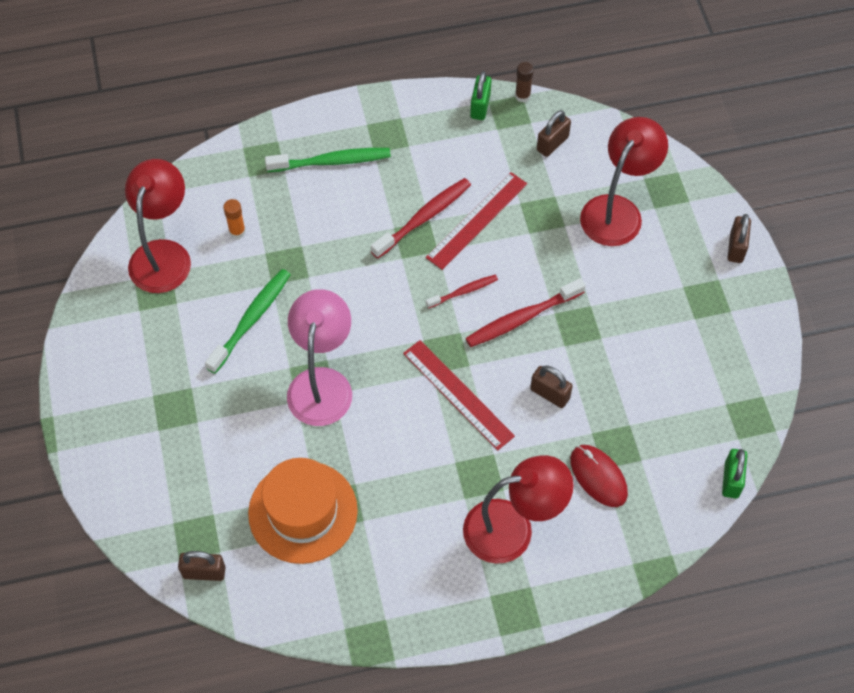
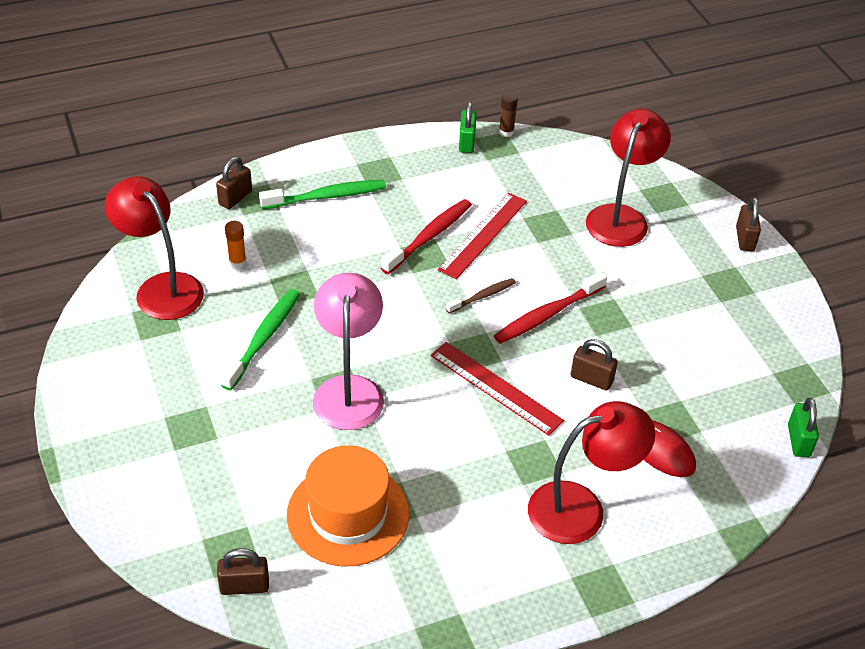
camera: 10 degrees left, 15 degrees down
red lamp [125,159,191,293] -> red lamp turned 45 degrees counterclockwise [105,176,204,320]
red toothbrush [426,275,498,309] -> brown toothbrush [446,278,516,314]
brown padlock [537,110,571,157] -> brown padlock moved to [216,157,252,209]

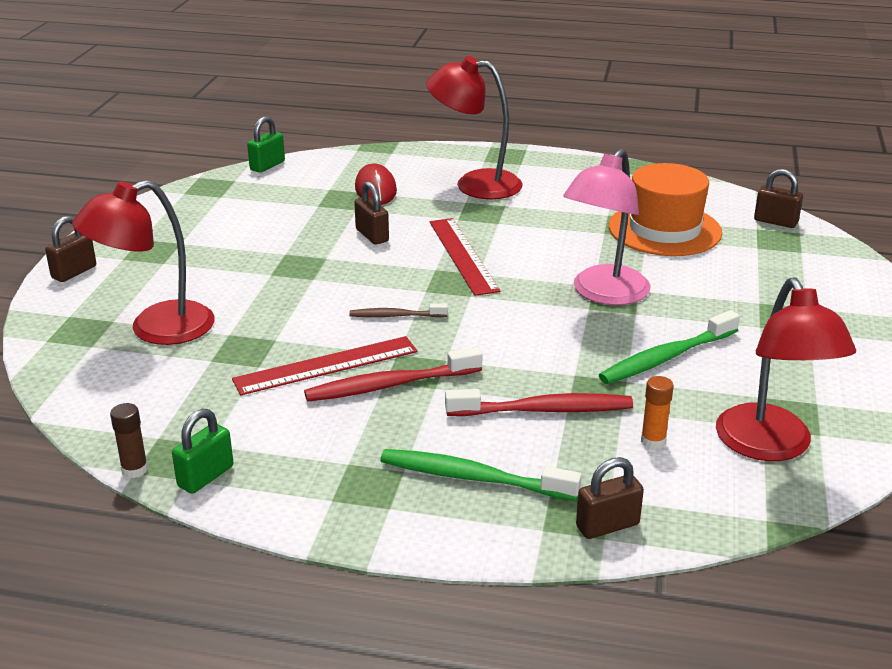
camera: 145 degrees left, 15 degrees down
red toothbrush [494,271,607,344] -> red toothbrush moved to [445,389,633,416]

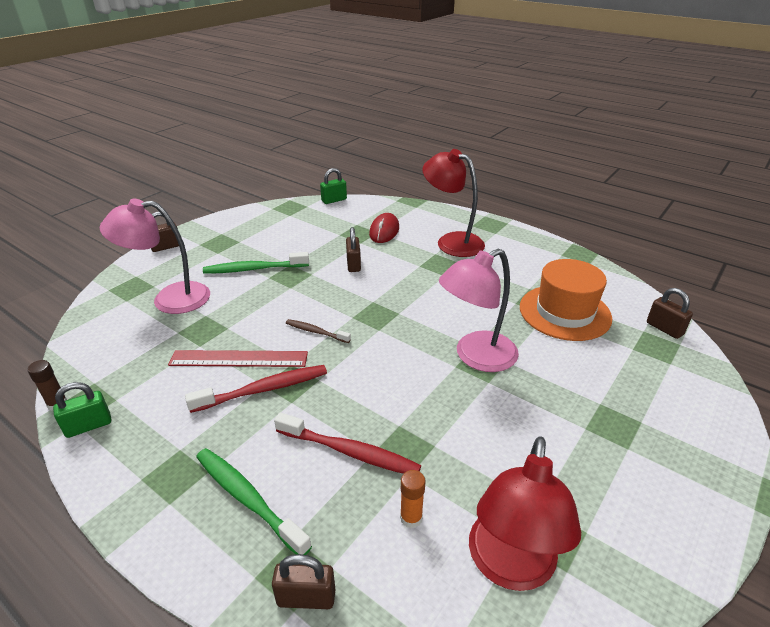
camera: 25 degrees right, 5 degrees up
red lamp [72,180,215,345] -> pink lamp [100,199,210,314]
red toothbrush [304,347,482,402] -> red toothbrush turned 150 degrees clockwise [185,365,327,413]
red ruler [430,218,500,296] -> none
green toothbrush [599,310,740,384] -> green toothbrush moved to [203,252,309,274]

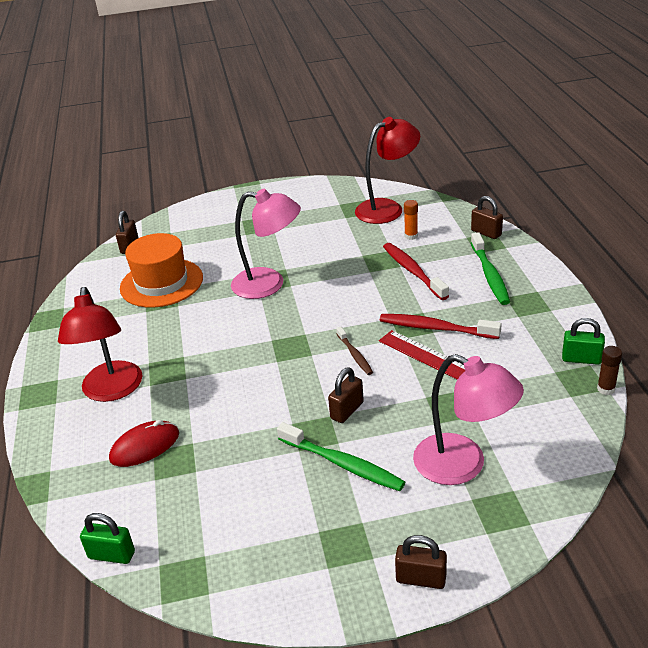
camera: 135 degrees left, 0 degrees up
brown padlock [346,227,361,272] -> brown padlock moved to [328,367,364,423]

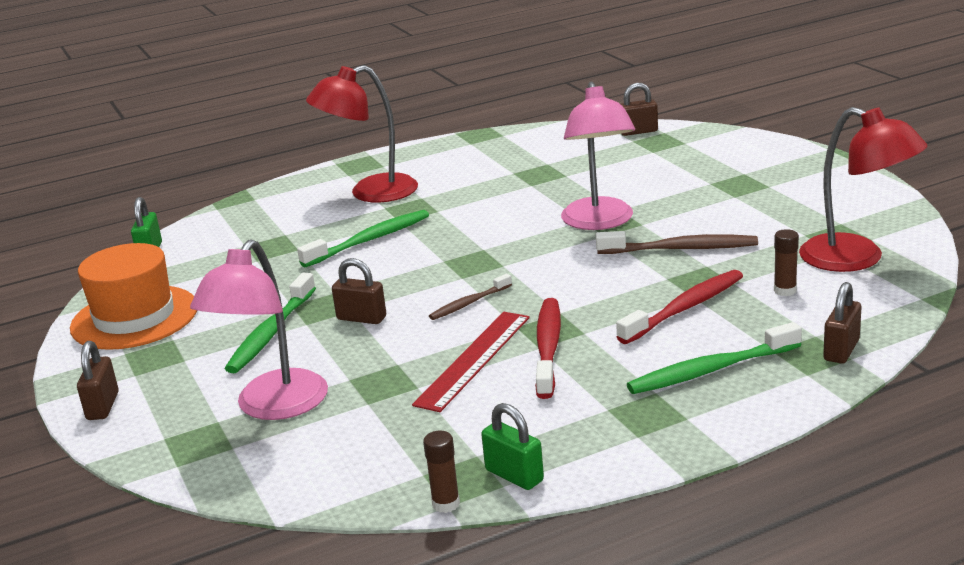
camera: 75 degrees right, 10 degrees down
red mouse [109,420,179,467] -> none
orange hat [120,233,203,308] -> orange hat moved to [70,243,197,350]
orange glue stick [404,200,418,240] -> brown glue stick [774,229,799,296]
green padlock [562,318,605,365] -> green padlock turned 45 degrees counterclockwise [481,403,544,490]
none -> green toothbrush [297,210,429,268]
none -> brown toothbrush [596,231,758,254]

